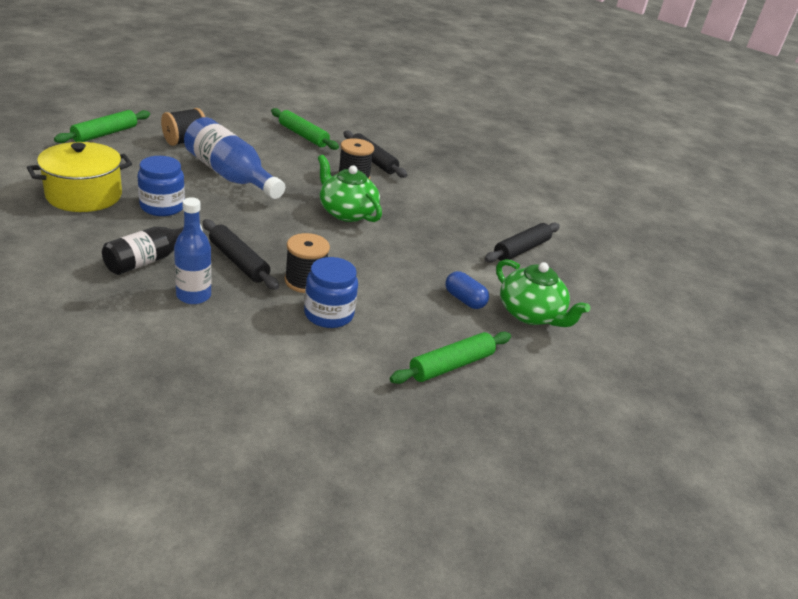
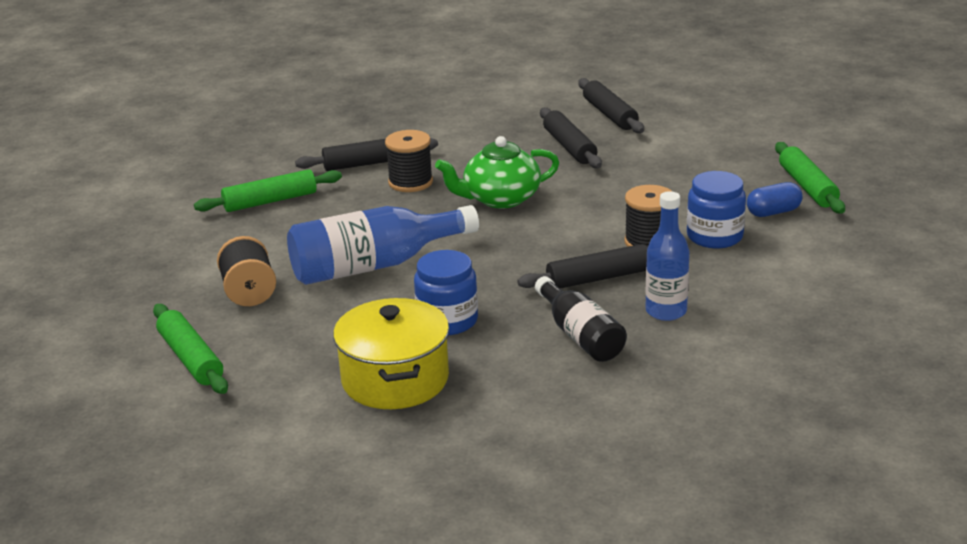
camera: 60 degrees left, 5 degrees down
blue capsule [446,271,489,309] -> blue capsule moved to [747,182,803,217]
green teapot [496,259,590,327] -> none
none -> black rolling pin [540,107,602,168]

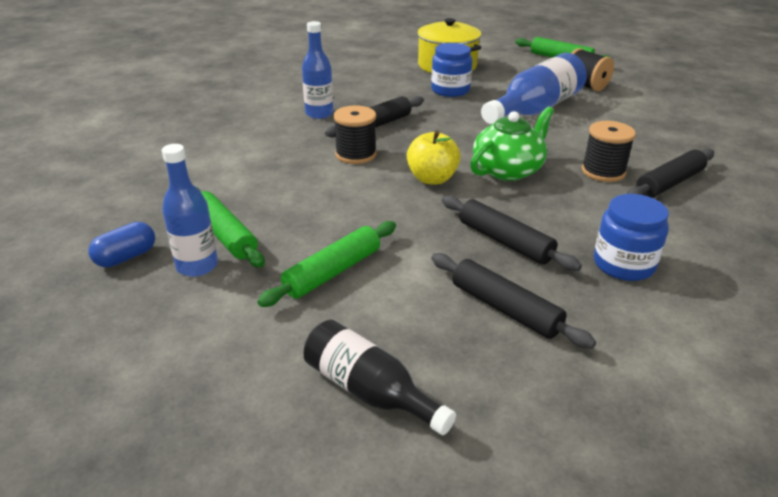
camera: 155 degrees right, 5 degrees up
green rolling pin [194,169,342,212] -> green rolling pin moved to [257,221,396,307]
black bottle [535,276,627,362] -> black bottle moved to [304,320,456,435]
blue jar [687,171,746,248] -> blue jar moved to [594,194,669,281]
blue capsule [747,182,803,217] -> blue capsule moved to [89,222,155,267]
none -> blue bottle [162,144,218,277]
none -> yellow apple [407,130,461,185]

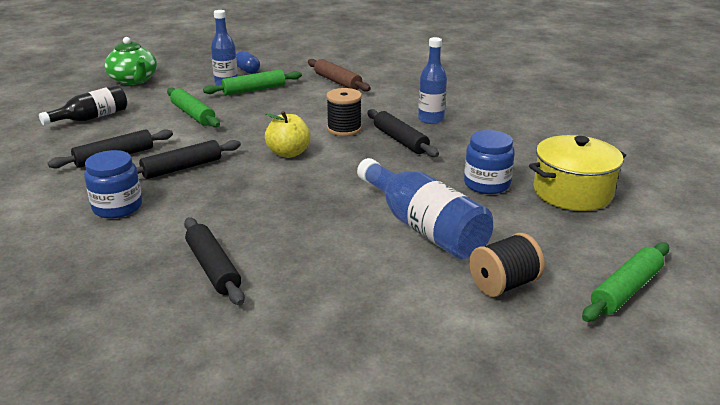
camera: 100 degrees right, 5 degrees down
green teapot [470,107,554,181] -> green teapot moved to [104,37,157,85]
black spool [582,121,636,182] -> none
none -> brown rolling pin [308,59,371,91]

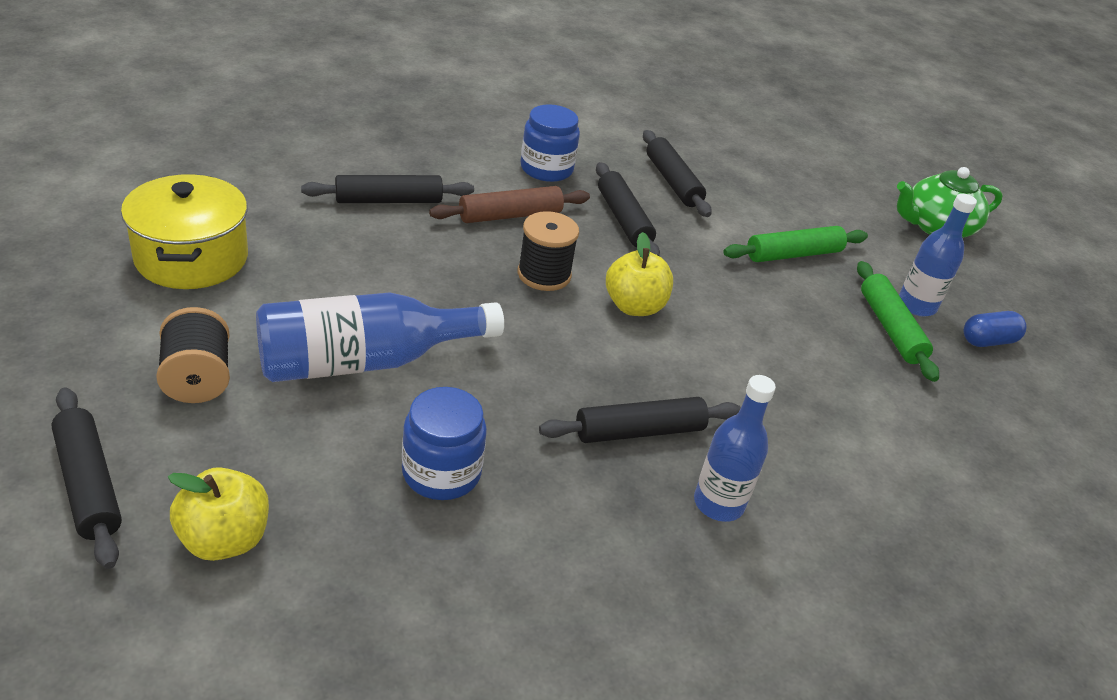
camera: 100 degrees right, 10 degrees up
black bottle [39,85,127,125] -> none
brown rolling pin [308,59,371,91] -> brown rolling pin moved to [429,186,590,223]
black spool [326,88,362,136] -> black spool moved to [518,211,579,291]
yellow pot [529,135,626,211] -> yellow pot moved to [121,174,248,289]
green rolling pin [582,242,669,322] -> black rolling pin [51,387,122,569]
none -> yellow apple [168,467,269,561]

